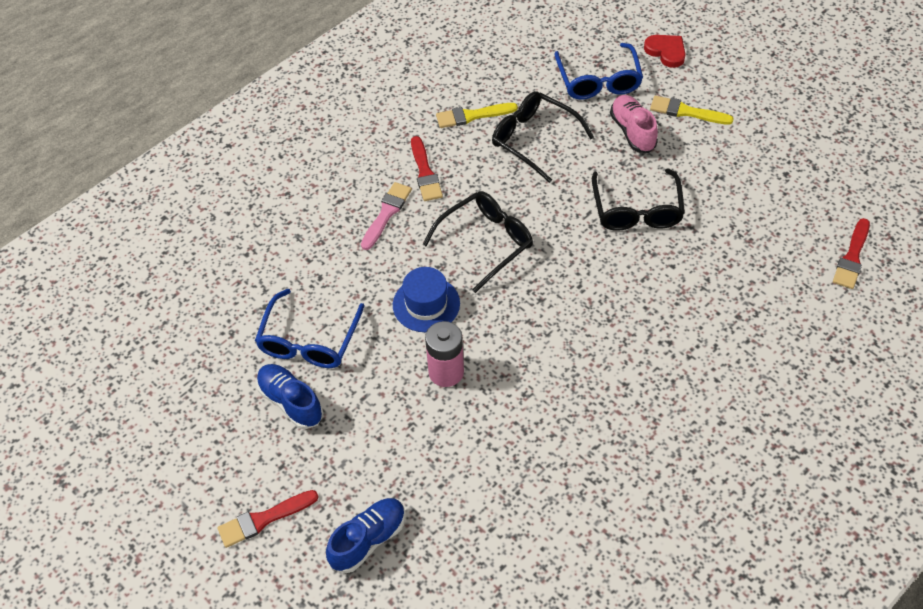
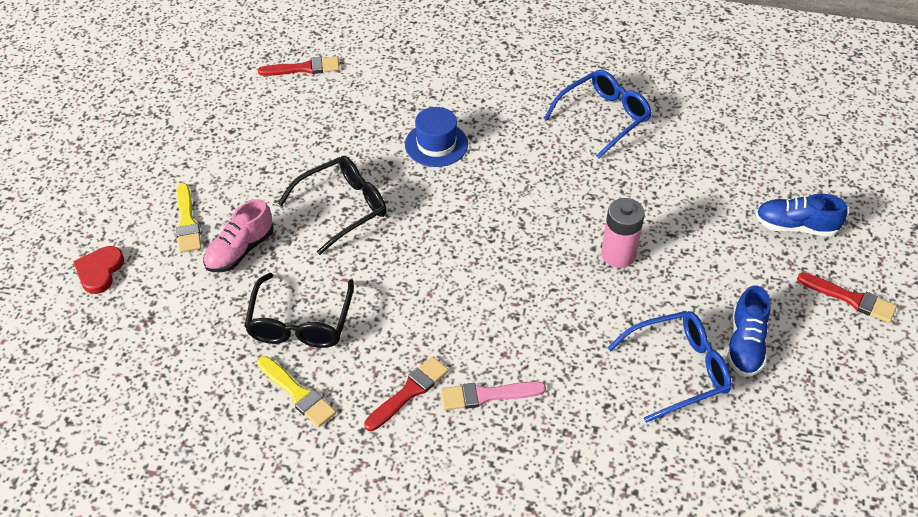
camera: 125 degrees left, 5 degrees down
blue hat [393,267,460,332] -> blue hat moved to [405,107,468,167]
black glasses [422,191,533,293] -> none
blue glasses [555,43,643,100] -> blue glasses moved to [544,70,652,159]

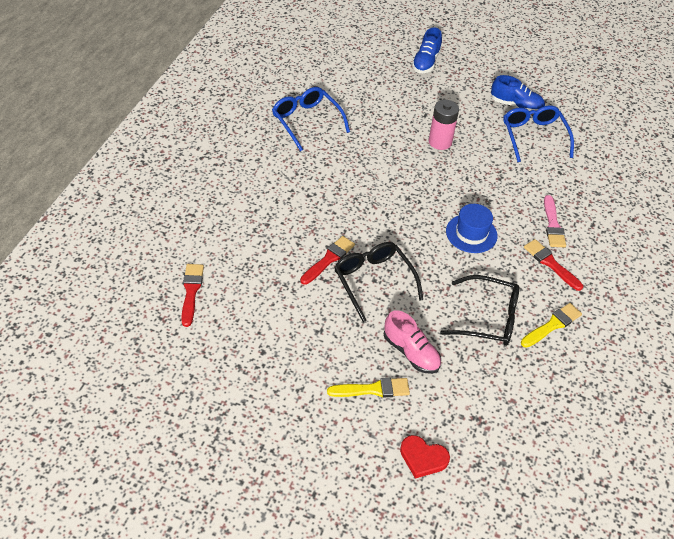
camera: 85 degrees left, 0 degrees up
blue hat [405,107,468,167] -> blue hat moved to [446,204,498,253]
red brush [797,273,897,323] -> red brush moved to [300,236,355,285]

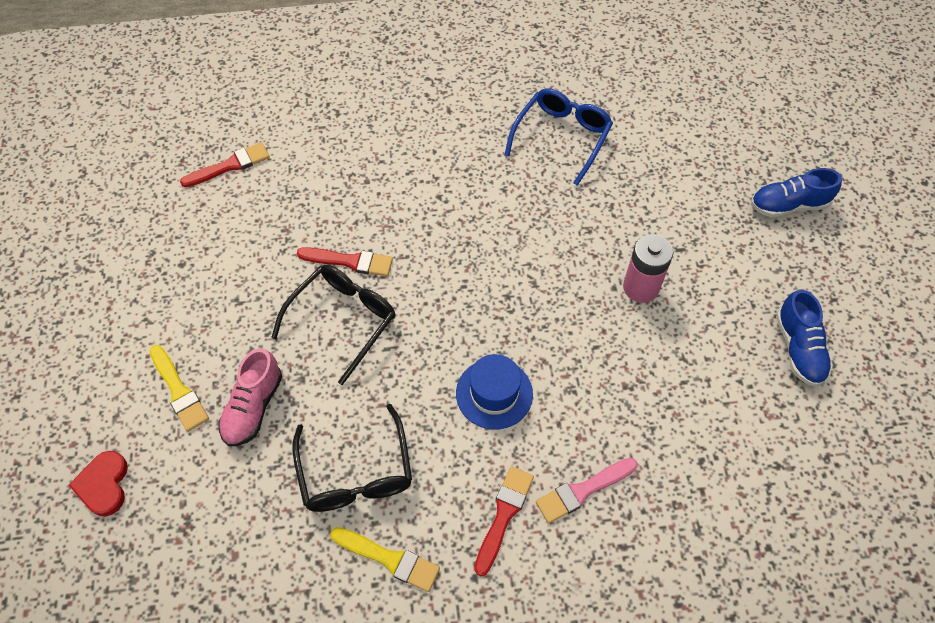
camera: 65 degrees right, 10 degrees up
blue glasses [503,105,574,162] -> none

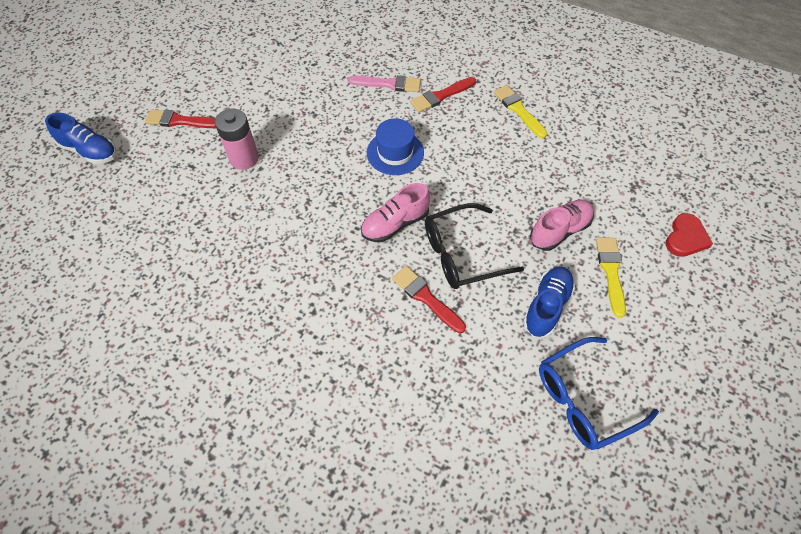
camera: 145 degrees left, 0 degrees up
red brush [180,143,270,187] -> red brush moved to [145,109,216,128]
black glasses [292,404,412,512] -> none
blue glasses [504,88,613,186] -> blue glasses moved to [539,337,659,450]
blue shoe [776,290,832,387] -> blue shoe moved to [523,266,575,337]
none -> pink shoe [361,183,430,242]

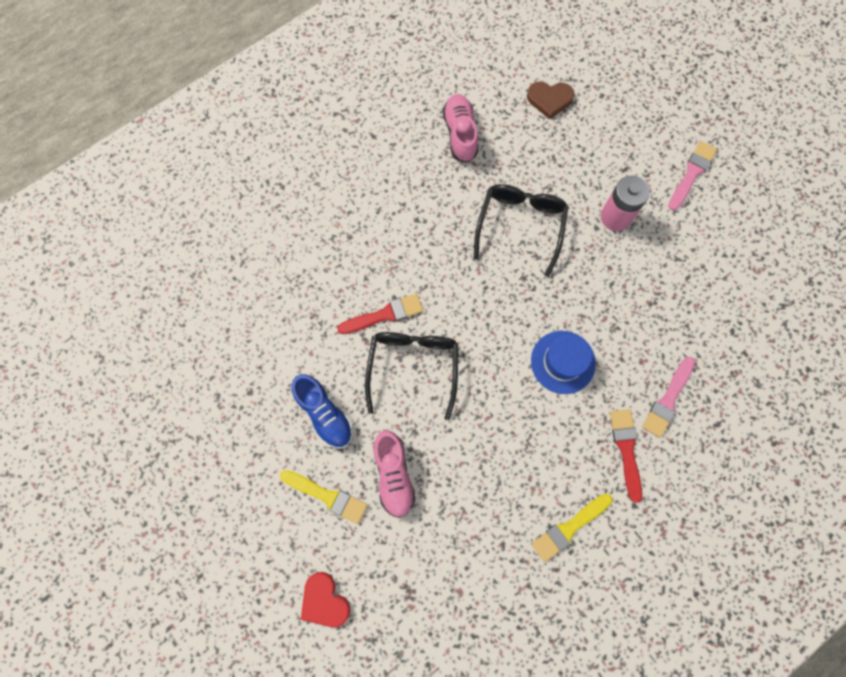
camera: 115 degrees right, 15 degrees up
blue shoe [45,113,116,164] -> none
red brush [145,109,216,128] -> pink brush [668,141,717,211]
pink shoe [361,183,430,242] -> pink shoe moved to [443,94,478,163]
yellow brush [494,85,547,138] -> yellow brush turned 150 degrees clockwise [532,494,612,562]
blue glasses [539,337,659,450] -> none
none -> black glasses [474,184,569,277]
none -> brown heart [527,81,574,119]

